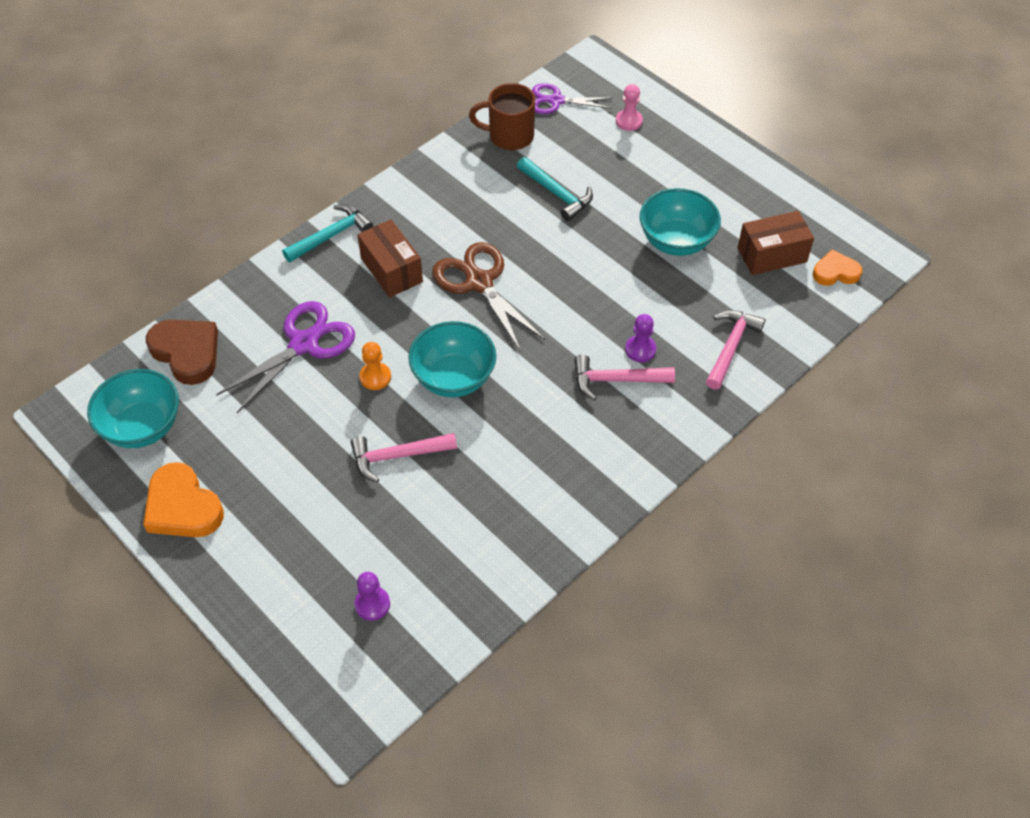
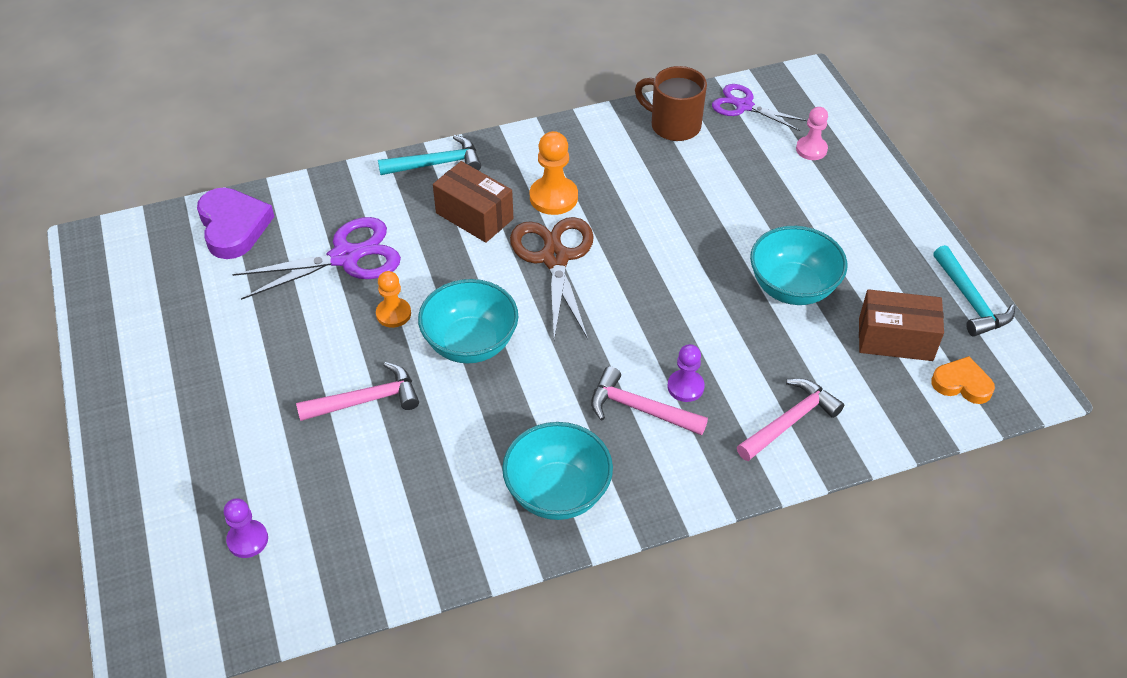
camera: 25 degrees right, 5 degrees down
turquoise bowl [87,369,179,448] -> turquoise bowl moved to [502,422,613,520]
orange heart [143,462,224,537] -> none
brown heart [146,320,218,385] -> purple heart [197,188,275,259]
pink hammer [351,433,457,483] -> pink hammer turned 150 degrees clockwise [296,362,419,421]
brown box [357,219,423,298] -> brown box turned 45 degrees counterclockwise [433,161,514,243]
turquoise hammer [517,157,593,221] -> turquoise hammer moved to [933,245,1015,337]
none -> orange pawn [530,131,578,215]

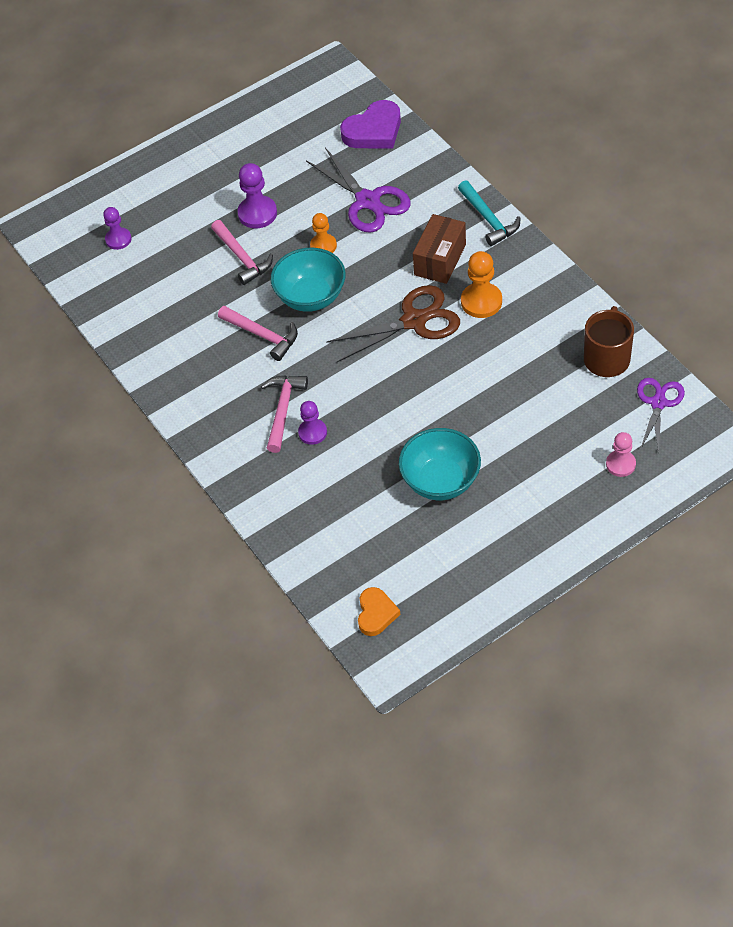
camera: 80 degrees right, 5 degrees up
turquoise bowl [502,422,613,520] -> none
pink hammer [737,379,844,461] -> pink hammer moved to [218,306,298,361]
brown box [859,289,944,361] -> none
turquoise hammer [933,245,1015,337] -> none
none -> purple pawn [237,163,277,229]

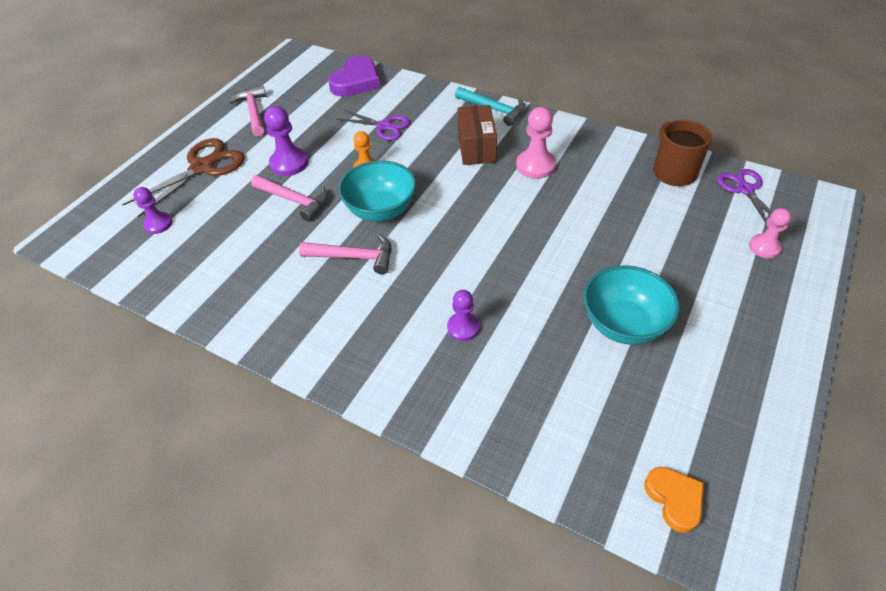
camera: 30 degrees left, 5 degrees down
pink hammer [261,375,308,453] -> pink hammer moved to [229,85,266,136]
purple scissors [306,148,411,233] -> purple scissors [337,110,410,140], size x0.65
brown scissors [326,285,460,362] -> brown scissors moved to [122,138,245,217]
orange pawn [461,251,502,318] -> pink pawn [516,107,556,179]

